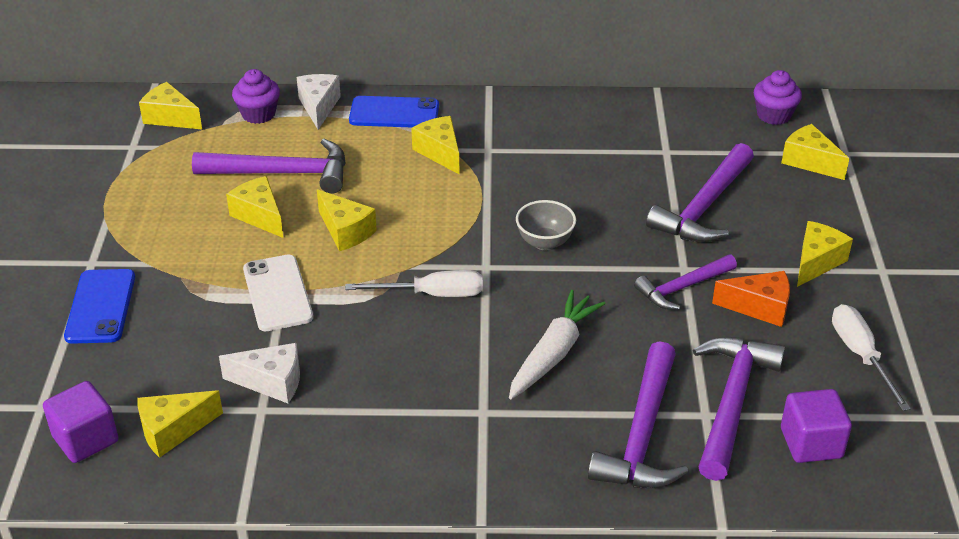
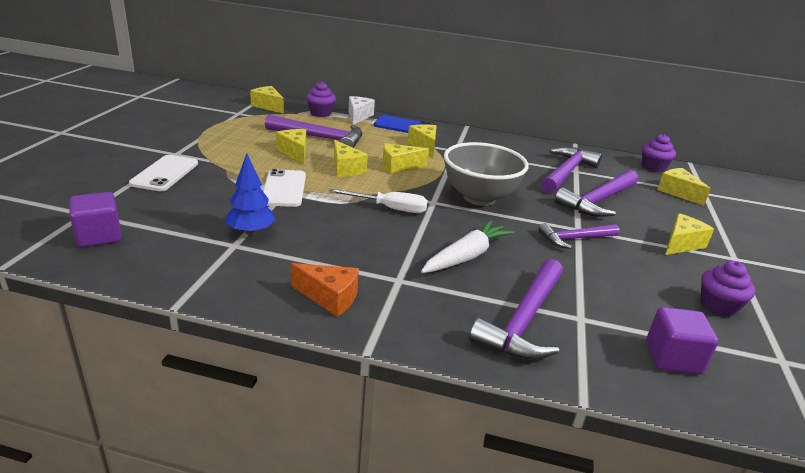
camera: 10 degrees right, 10 degrees down
blue phone [64,269,135,344] -> white phone [129,155,198,191]
yellow cheese [138,390,223,458] -> yellow cheese moved to [382,143,429,174]
white cheese [219,343,300,403] -> blue tree [225,153,276,235]
grey bowl [516,200,576,250] -> grey bowl [444,142,529,206], size x1.92
purple hammer [693,337,786,481] -> purple hammer moved to [541,147,602,194]
orange cheese [712,271,790,327] -> orange cheese moved to [291,263,359,317]
white screwdriver [832,304,911,411] -> purple cupcake [700,261,755,317]

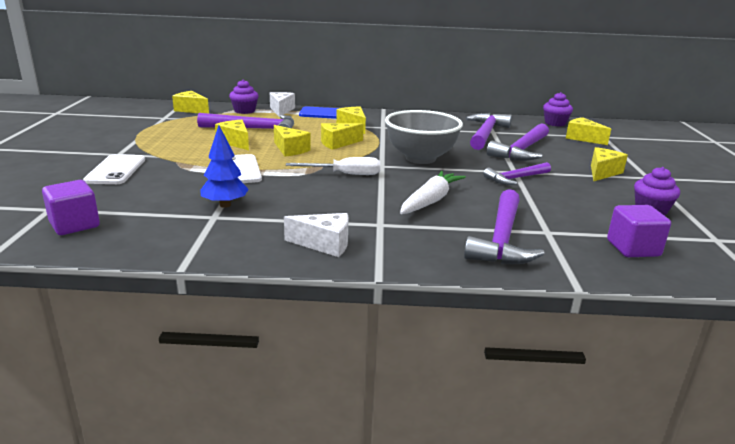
camera: 10 degrees left, 5 degrees down
orange cheese [291,263,359,317] -> white cheese [284,213,349,257]

